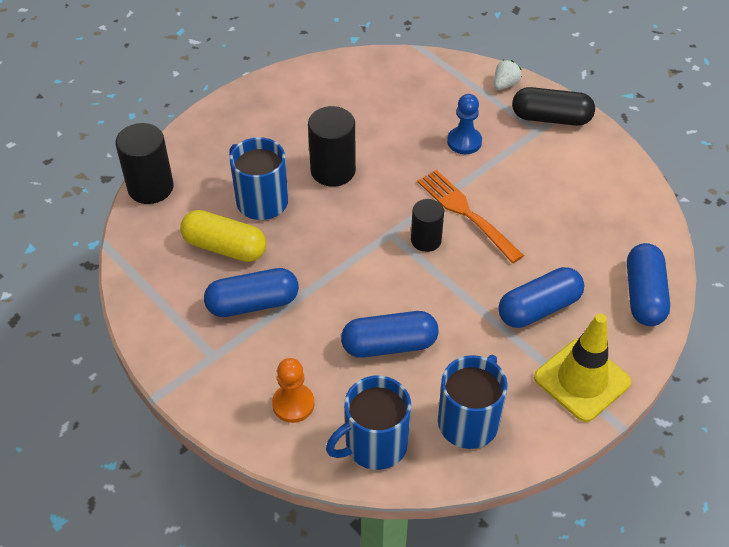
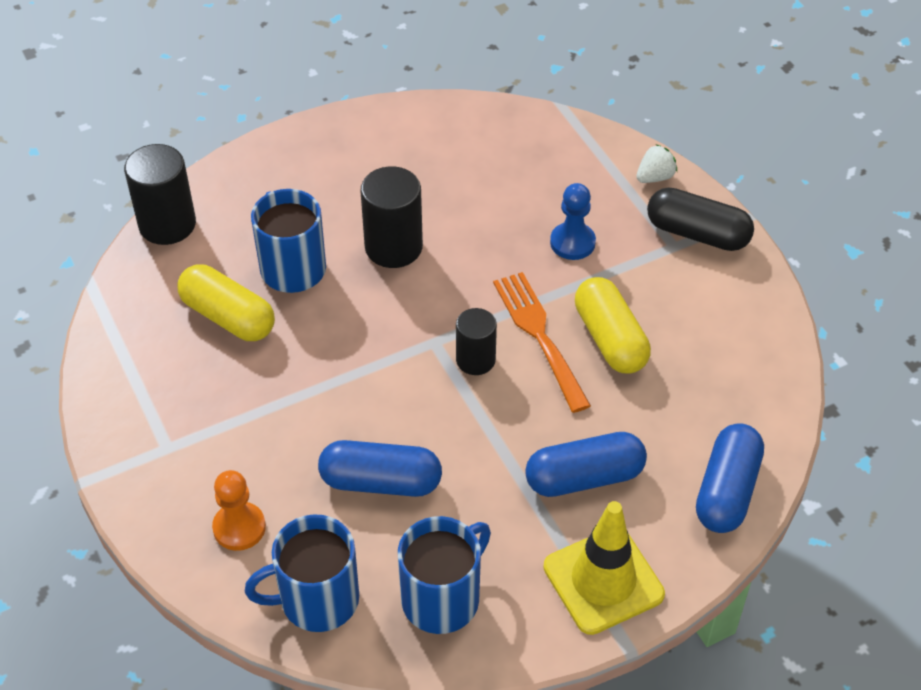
camera: 15 degrees right, 0 degrees up
blue capsule [204,268,299,317] -> none
none -> yellow capsule [575,277,651,374]

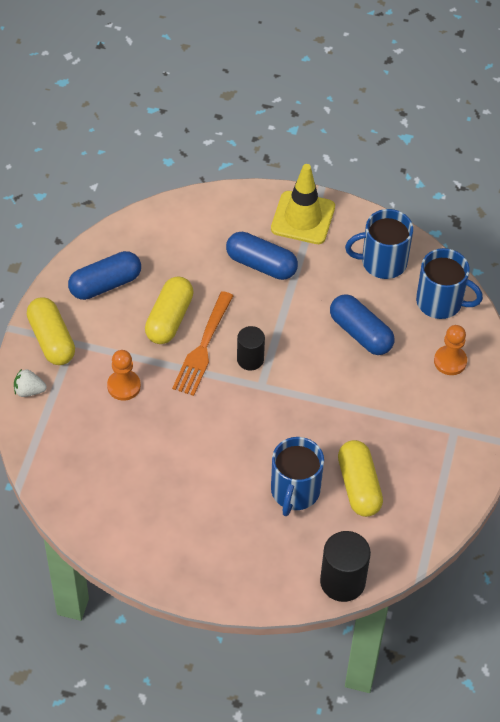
camera: 140 degrees left, 5 degrees up
black cylinder [361,166,423,268] -> none
blue pawn [550,183,596,260] -> orange pawn [107,350,141,401]
black capsule [647,187,754,251] -> yellow capsule [27,297,75,365]
blue capsule [696,423,764,533] -> blue capsule moved to [68,251,141,300]

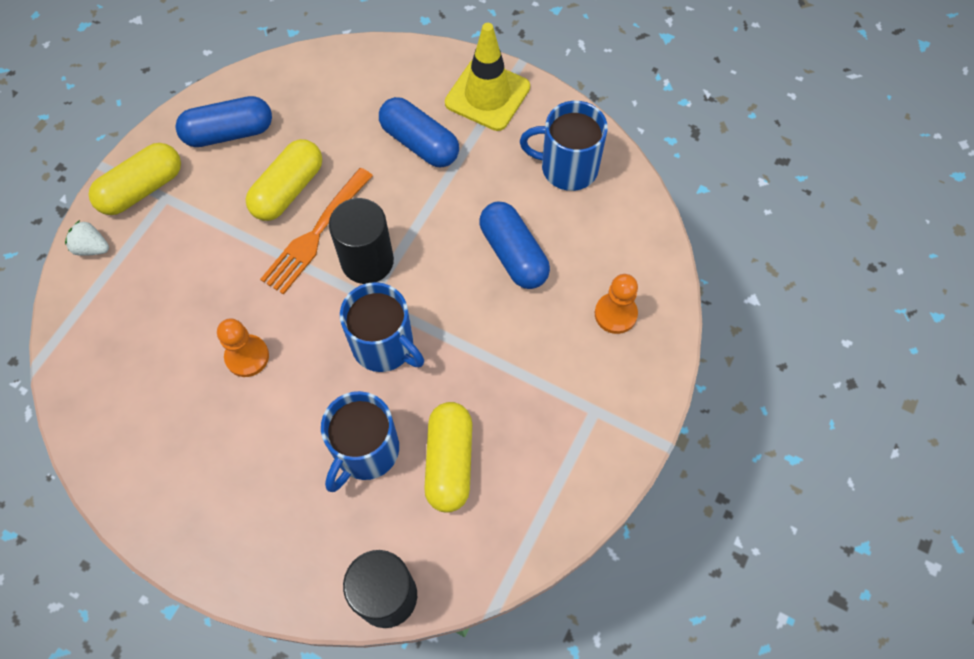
camera: 15 degrees right, 10 degrees up
yellow capsule [27,297,75,365] -> yellow capsule turned 60 degrees clockwise [88,143,181,215]
orange pawn [107,350,141,401] -> orange pawn moved to [217,318,269,377]
black cylinder [237,326,265,371] -> black cylinder [329,198,394,284], size x1.55
blue mug [416,248,483,319] -> blue mug moved to [340,282,424,372]

